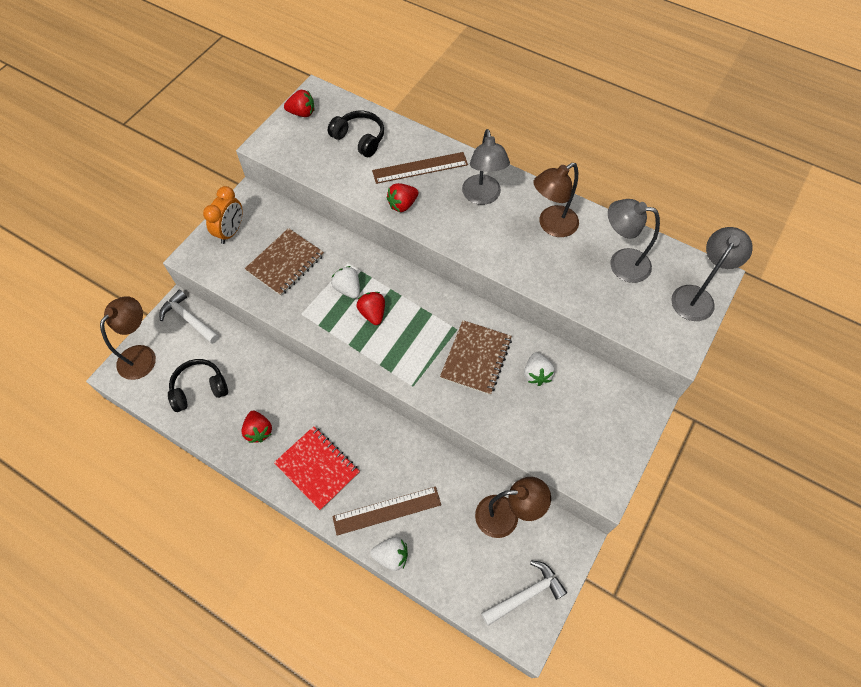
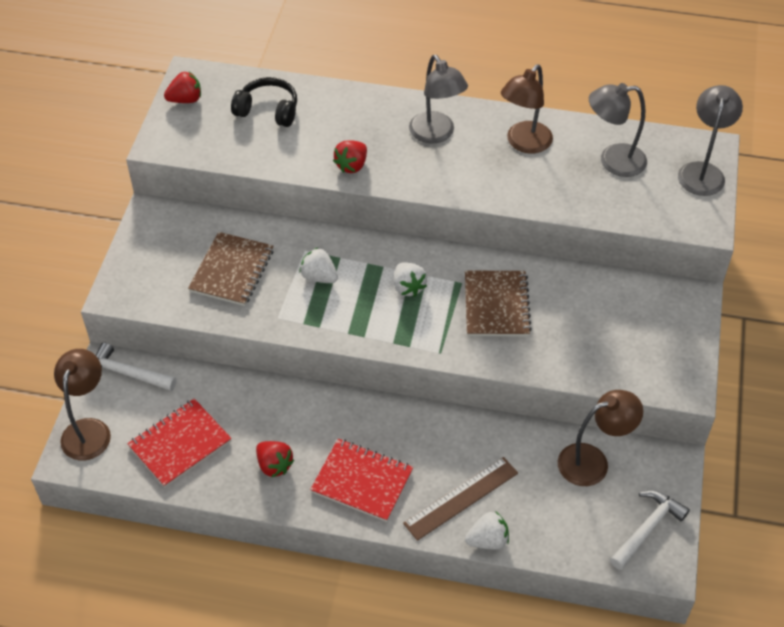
camera: 20 degrees left, 10 degrees down
black headphones [168,359,228,412] -> red notebook [127,399,232,487]
orange clock [203,186,243,244] -> none
red strawberry [356,292,385,325] -> none
brown ruler [372,152,468,184] -> none
white strawberry [524,352,555,386] -> white strawberry moved to [394,262,427,297]

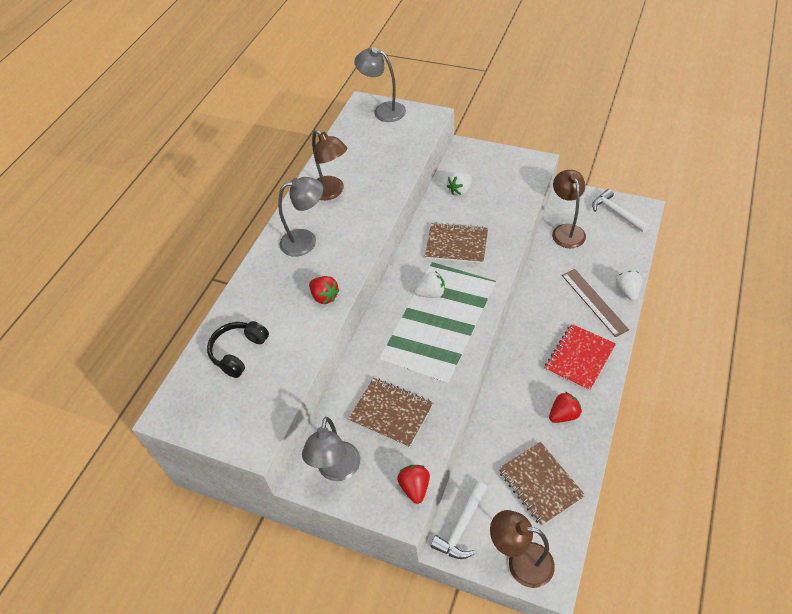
camera: 75 degrees left, 0 degrees up
red notebook [127,399,232,487] -> brown notebook [498,442,586,526]
red strawberry [164,72,201,103] -> red strawberry moved to [397,465,430,504]
white strawberry [299,247,338,283] -> white strawberry moved to [447,172,472,196]
grey lamp [589,83,647,177] -> grey lamp moved to [302,417,360,481]

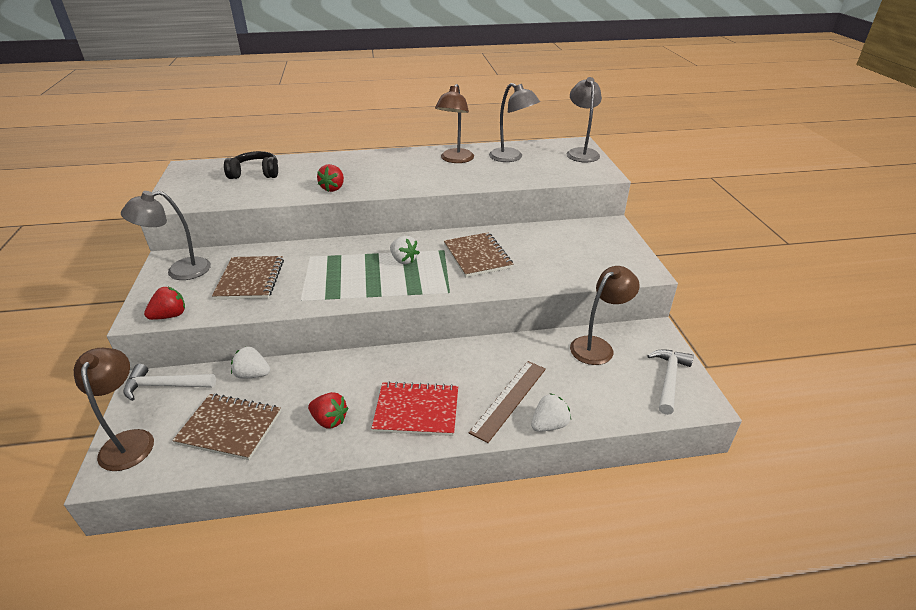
camera: 55 degrees right, 15 degrees down
grey lamp [278,177,323,256] -> grey lamp moved to [489,83,540,162]
white strawberry [447,172,472,196] -> white strawberry moved to [231,347,270,379]
brown notebook [498,442,586,526] -> brown notebook turned 75 degrees clockwise [172,393,281,460]

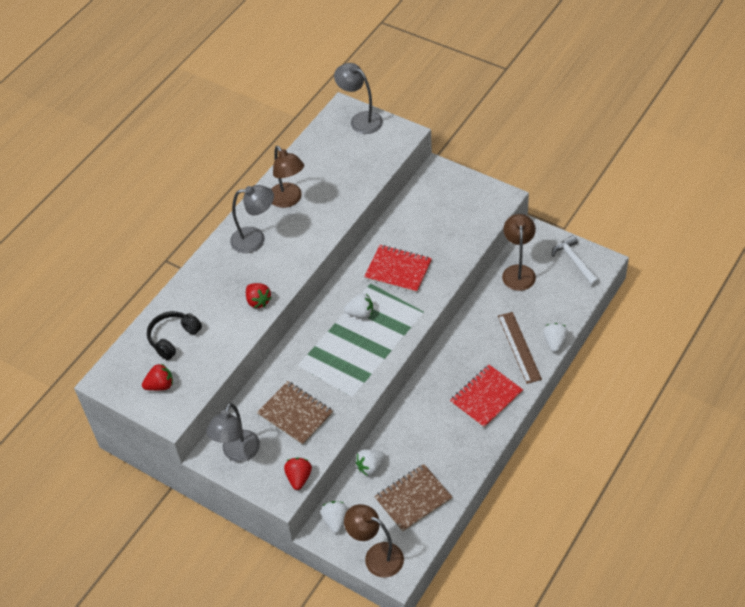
camera: 45 degrees left, 15 degrees up
white hammer [123,364,216,401] -> white strawberry [321,501,348,533]
red strawberry [308,392,348,429] -> red strawberry moved to [142,363,173,391]
brown notebook [444,232,513,277] -> red notebook [364,245,432,293]
grey lamp [489,83,540,162] -> grey lamp moved to [230,185,274,253]

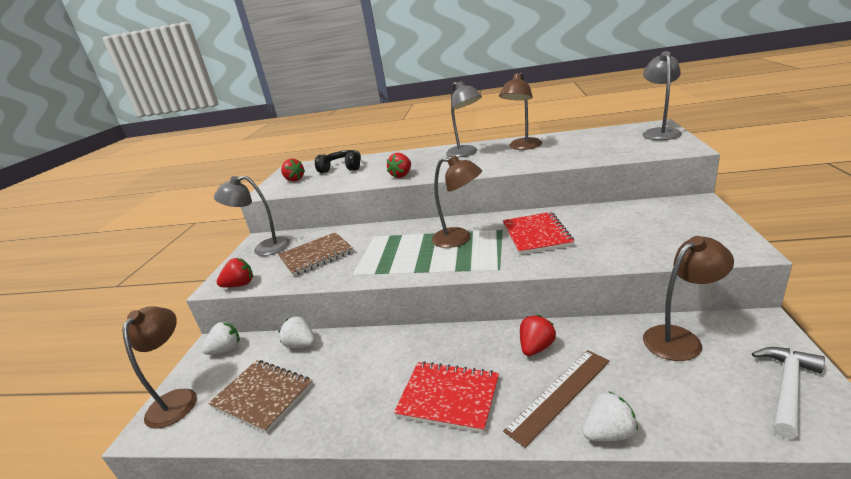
camera: 65 degrees right, 25 degrees down
brown notebook [257,381,333,445] -> brown notebook turned 45 degrees clockwise [278,232,354,276]
white strawberry [344,293,373,319] -> brown lamp [432,156,482,248]
none -> red strawberry [520,315,556,356]

